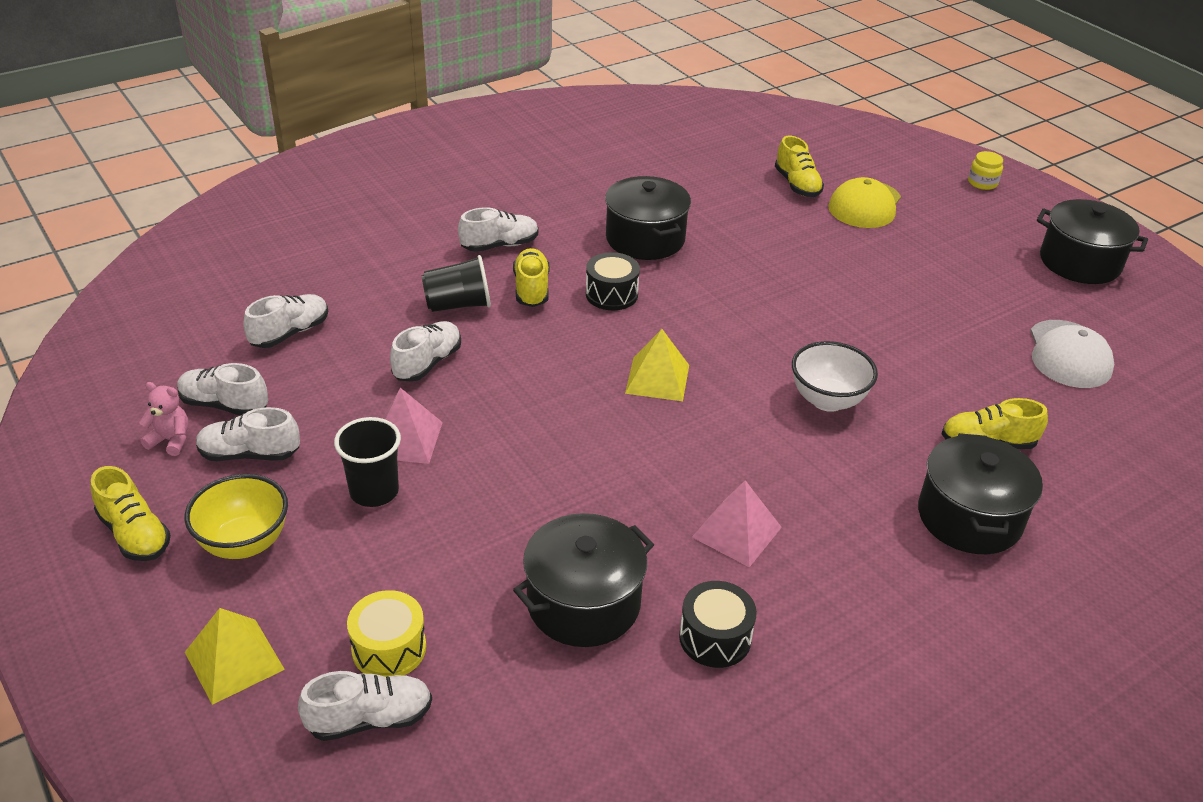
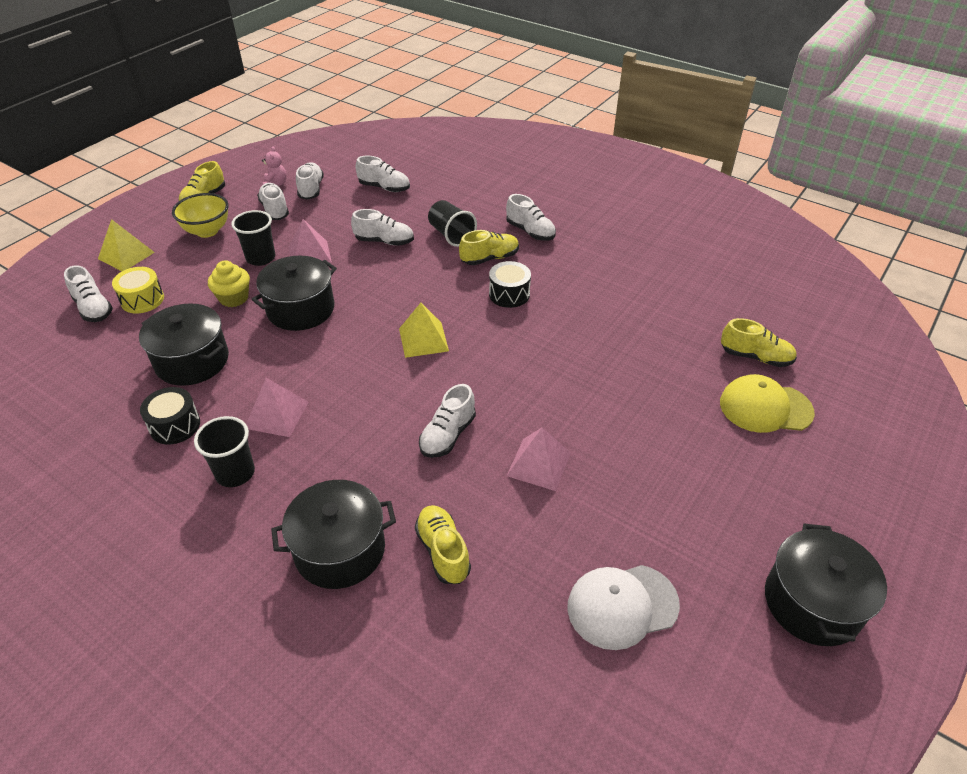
camera: 70 degrees right, 5 degrees up
black pot [605,176,691,260] -> black pot moved to [252,256,337,331]
yellow shoe [775,136,824,197] -> yellow shoe turned 120 degrees counterclockwise [721,318,797,367]
white bowl [792,341,878,412] -> white shoe [419,384,476,458]
yellow jar [968,151,1003,190] -> none
none -> black cup [194,416,255,487]
none -> yellow cupcake [208,260,250,307]
none -> pink pyramid [507,427,571,491]

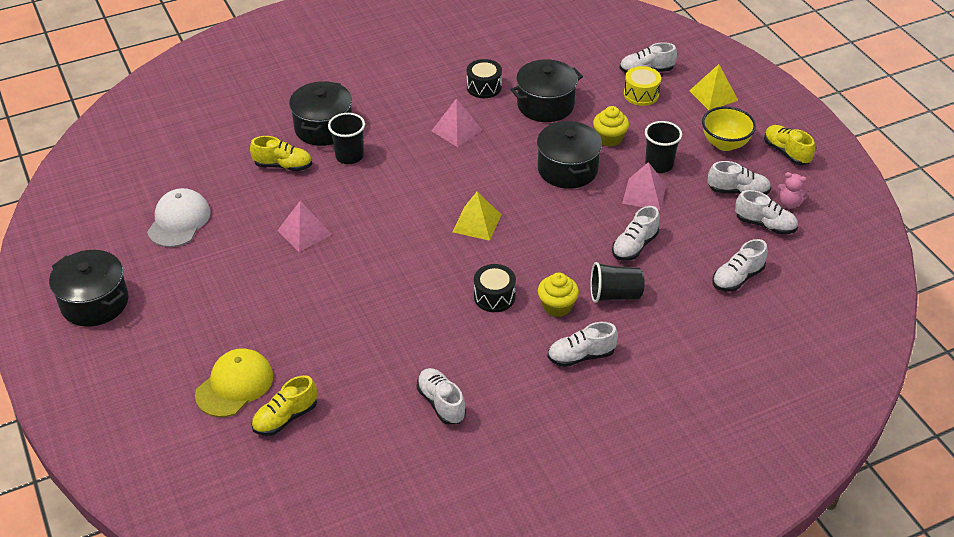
camera: 120 degrees right, 0 degrees up
black cup [194,416,255,487] -> black cup moved to [328,113,365,164]
white shoe [419,384,476,458] -> white shoe moved to [417,368,466,425]
yellow shoe [459,230,519,265] -> yellow cupcake [538,273,579,317]

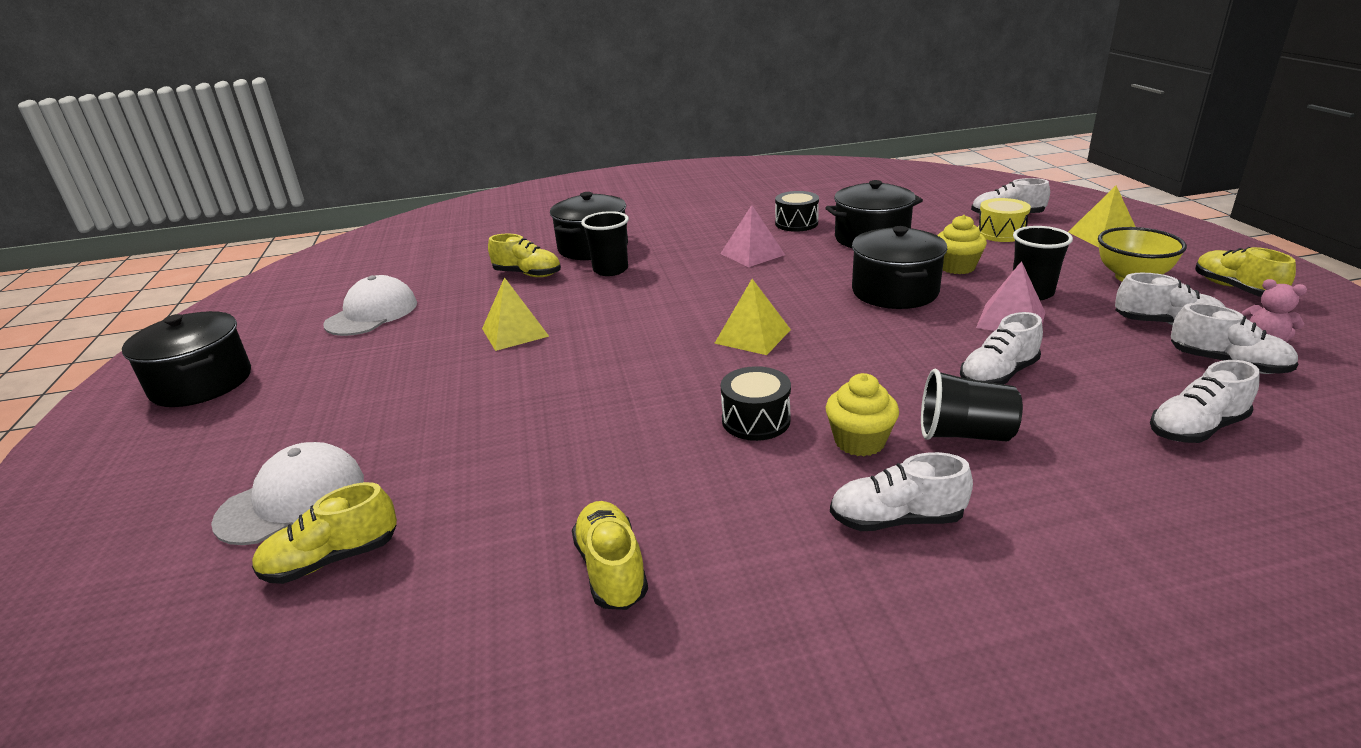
camera: 15 degrees right, 15 degrees down
yellow cap [195,349,273,417] -> white cap [211,442,364,545]
pink pyramid [277,201,332,252] -> yellow pyramid [482,277,549,351]
white shoe [417,368,466,425] -> yellow shoe [572,501,648,610]

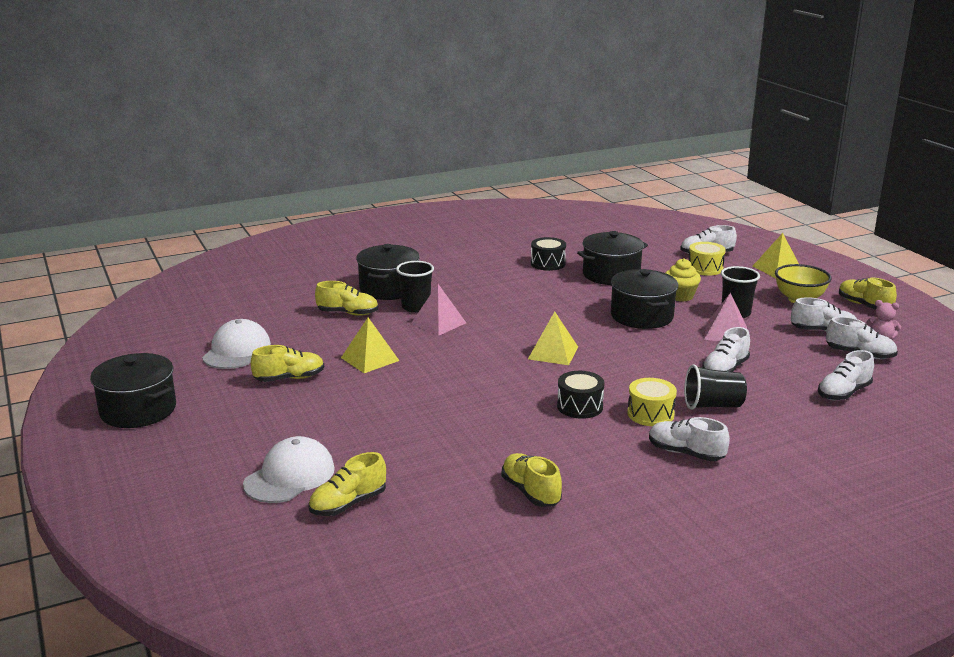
camera: 15 degrees left, 5 degrees down
pink pyramid [720,205,785,267] -> pink pyramid moved to [411,284,466,336]
yellow cupcake [826,373,899,456] -> yellow drum [627,378,677,426]
white shoe [830,452,973,531] -> white shoe turned 45 degrees clockwise [649,417,730,461]
none -> yellow shoe [251,345,324,382]

